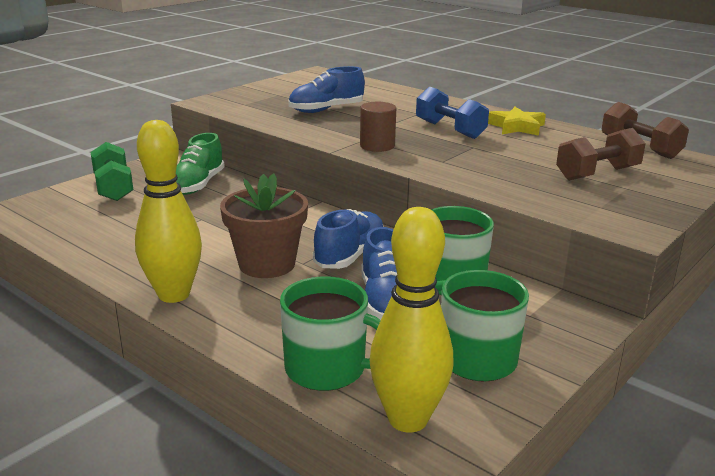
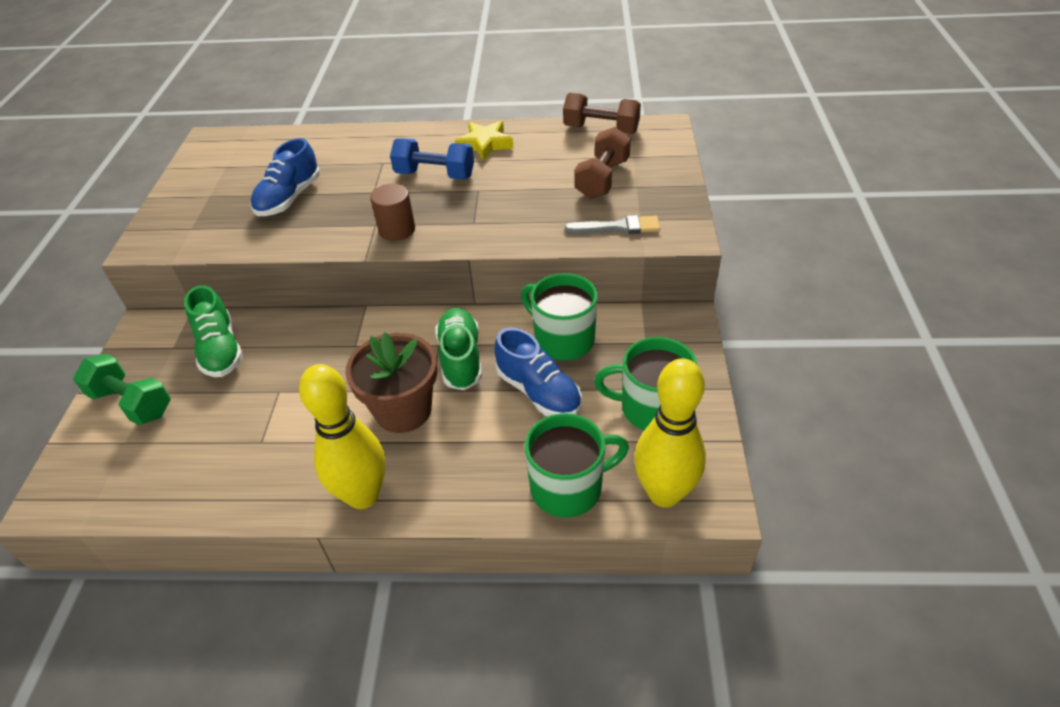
camera: 35 degrees left, 20 degrees up
blue shoe [313,209,384,269] -> green shoe [435,308,482,390]
none -> grey brush [564,215,660,234]

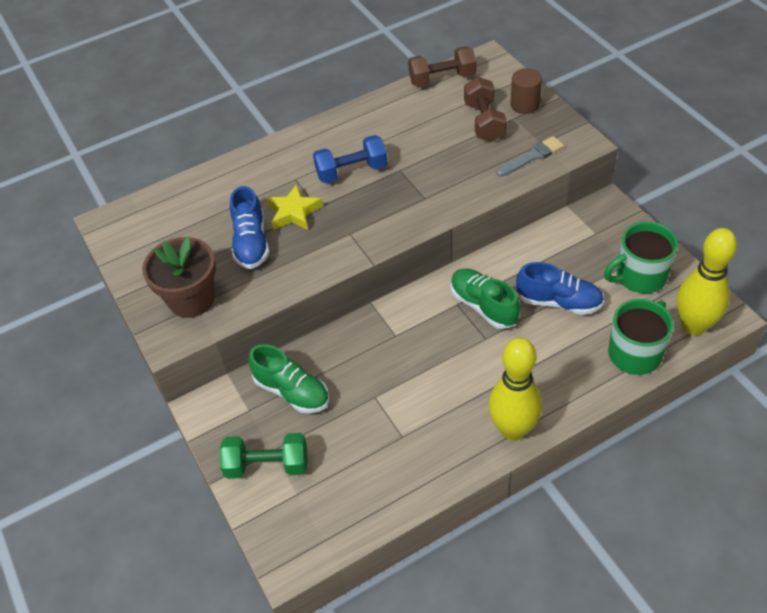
camera: 30 degrees left, 5 degrees up
brown flower pot [345,332,437,433] -> brown flower pot moved to [142,237,216,318]
brown cylinder [370,184,415,241] -> brown cylinder moved to [511,68,542,114]
yellow star [455,121,514,161] -> yellow star moved to [267,184,323,230]
green mug [521,273,598,361] -> none

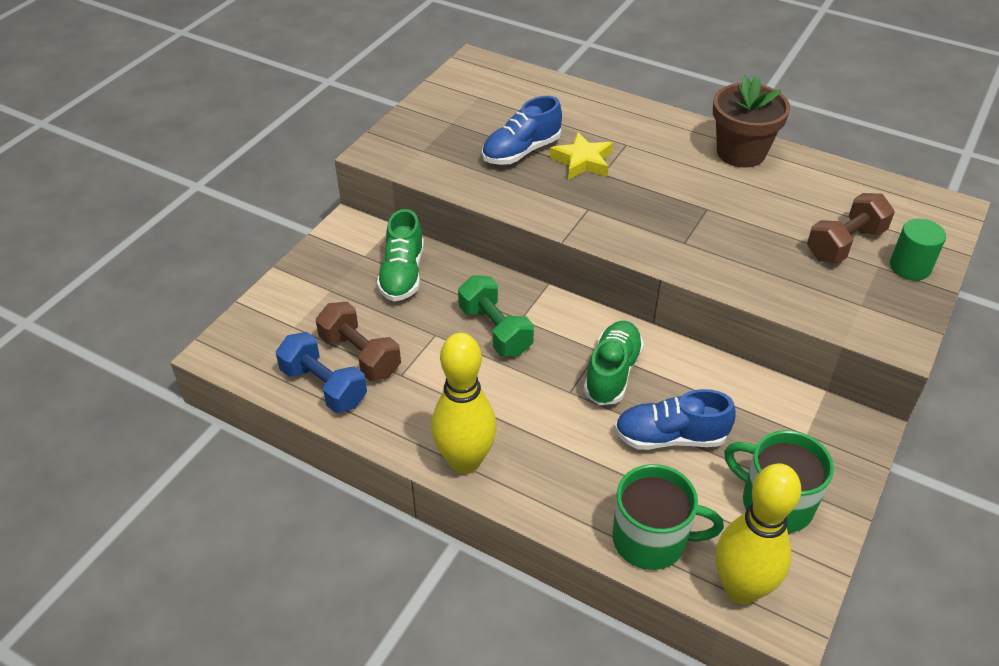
camera: 55 degrees right, 5 degrees down
brown flower pot [142,237,216,318] -> brown flower pot moved to [713,75,790,168]
green dumbbell [219,433,307,479] -> green dumbbell moved to [458,275,534,356]
blue dumbbell [313,135,388,183] -> blue dumbbell moved to [276,332,367,413]
brown dumbbell [408,46,476,87] -> brown dumbbell moved to [316,302,401,381]
grey brush [496,136,564,176] -> none
brown cylinder [511,68,542,114] -> green cylinder [890,219,946,280]
blue shoe [516,262,604,315] -> blue shoe turned 105 degrees clockwise [615,389,736,450]

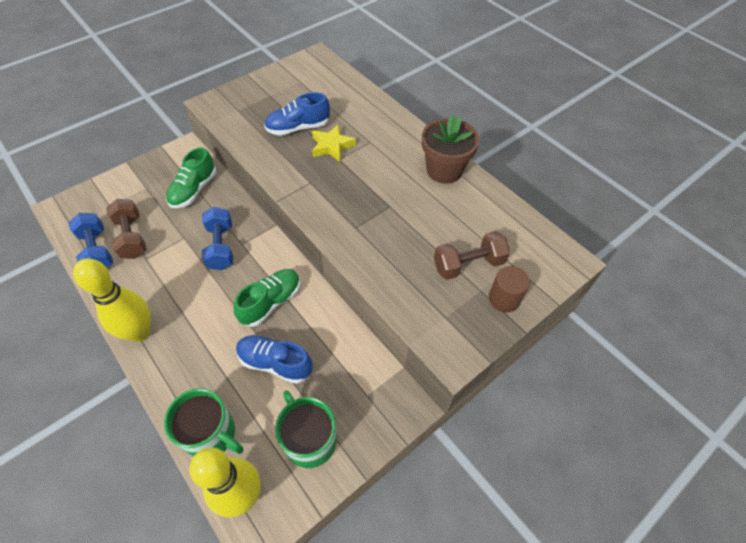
camera: 20 degrees right, 10 degrees up
green dumbbell [458,275,534,356] -> blue dumbbell [202,207,233,270]
green cylinder [890,219,946,280] -> brown cylinder [489,266,530,312]

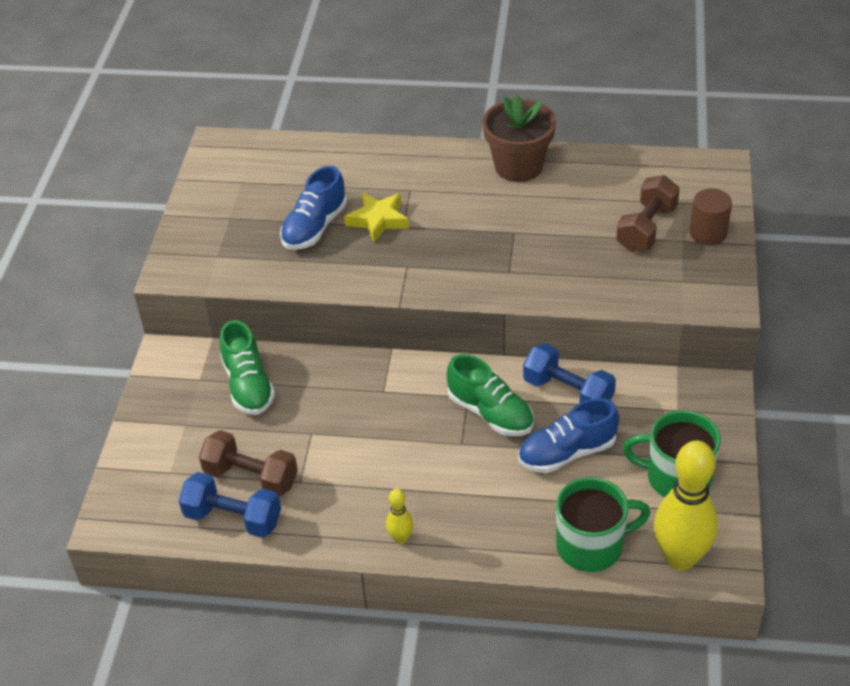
camera: 40 degrees left, 10 degrees down
yellow bowling pin [73,258,151,342] -> yellow bowling pin [386,488,413,544], size x0.45
blue dumbbell [202,207,233,270] -> blue dumbbell moved to [523,343,616,403]
green shoe [234,269,300,327] -> green shoe turned 135 degrees clockwise [447,354,533,436]

